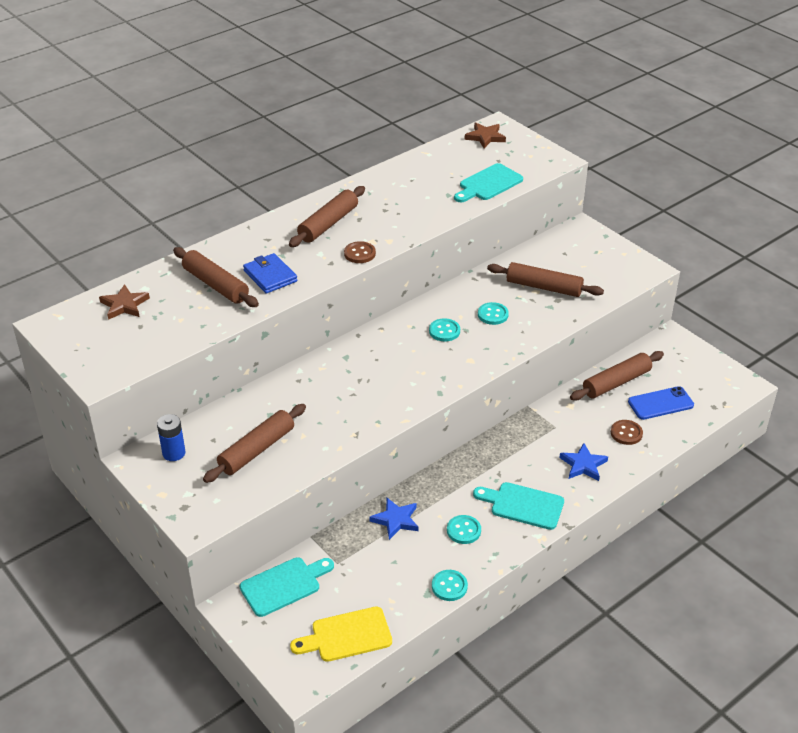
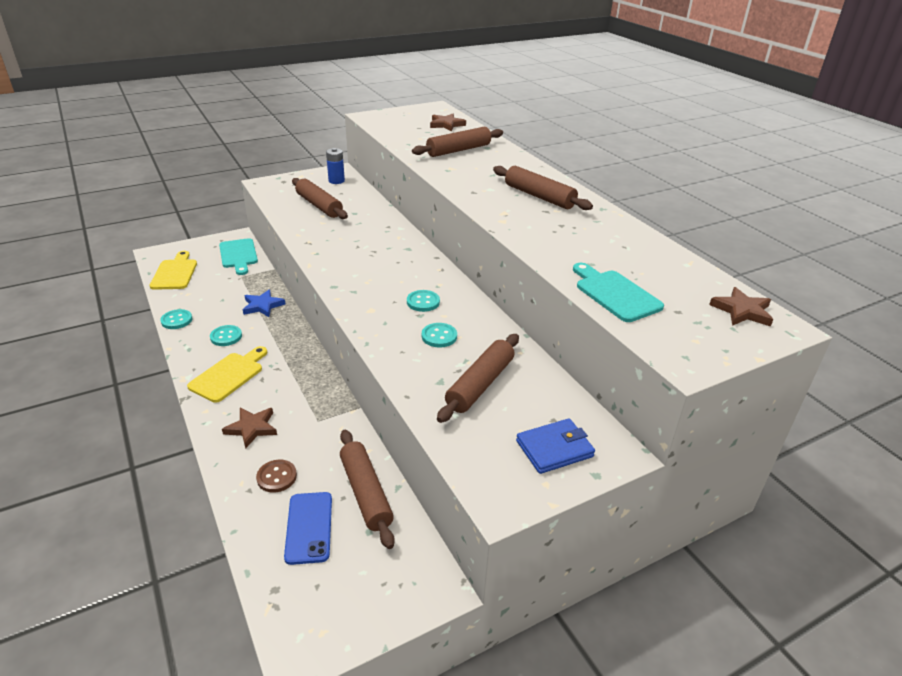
camera: 100 degrees right, 5 degrees down
blue wallet [243,253,297,294] -> blue wallet moved to [516,418,595,474]
brown button [344,241,376,263] -> none
turquoise cutting board [473,482,564,530] -> yellow cutting board [187,346,267,403]
blue star [559,443,608,481] -> brown star [222,408,277,448]

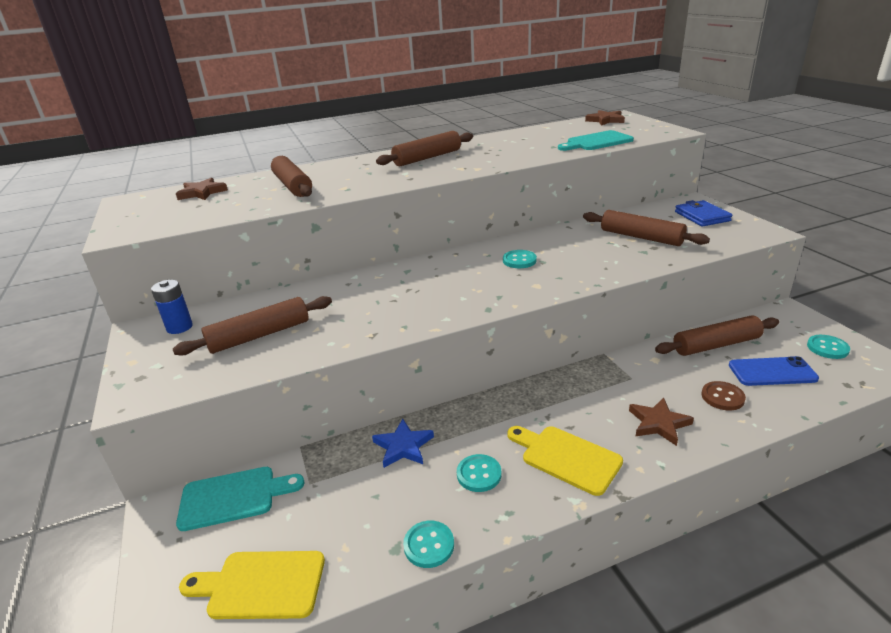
camera: 80 degrees left, 5 degrees down
turquoise button [422,323,457,348] -> turquoise button moved to [807,335,850,359]

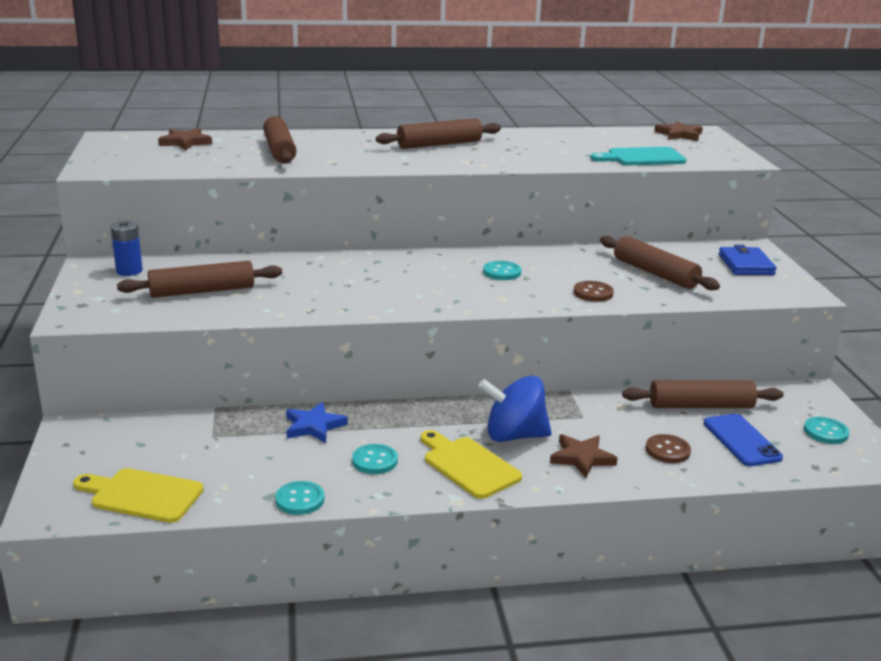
camera: 10 degrees right, 5 degrees down
turquoise cutting board [176,467,304,531] -> none
blue phone [729,356,819,386] -> blue phone turned 60 degrees clockwise [704,414,783,466]
none -> blue spinning top [479,375,552,442]
none -> brown button [573,281,614,302]

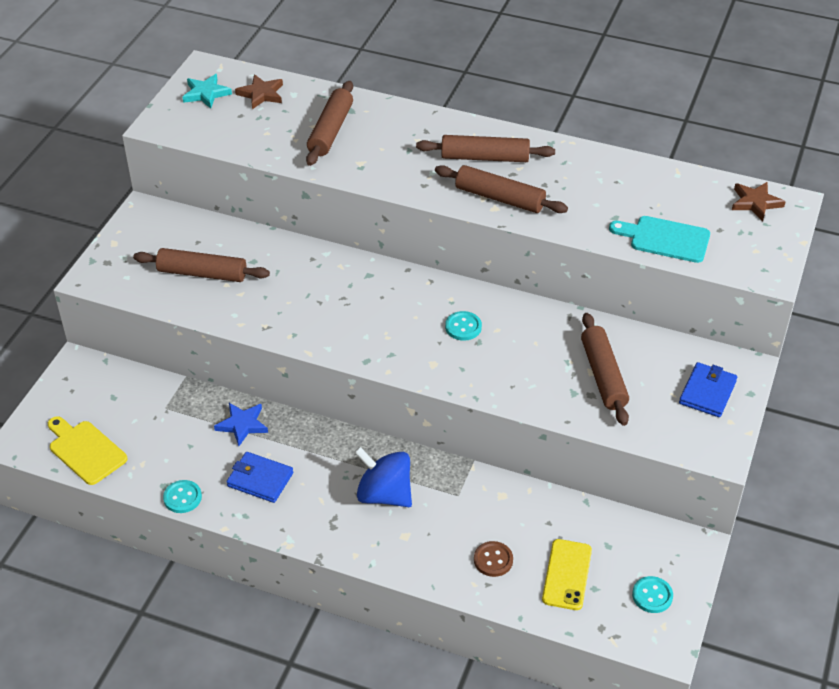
camera: 30 degrees right, 20 degrees up
blue battery [111,220,143,276] -> none
turquoise button [352,444,398,474] -> blue wallet [226,452,293,503]
yellow cutting board [421,430,522,499] -> none
brown star [550,434,618,478] -> none
brown button [573,281,614,302] -> none
brown rolling pin [622,380,784,408] -> brown rolling pin moved to [435,165,568,213]
blue phone [704,414,783,466] -> yellow phone [542,539,592,610]
none -> turquoise star [183,74,232,109]

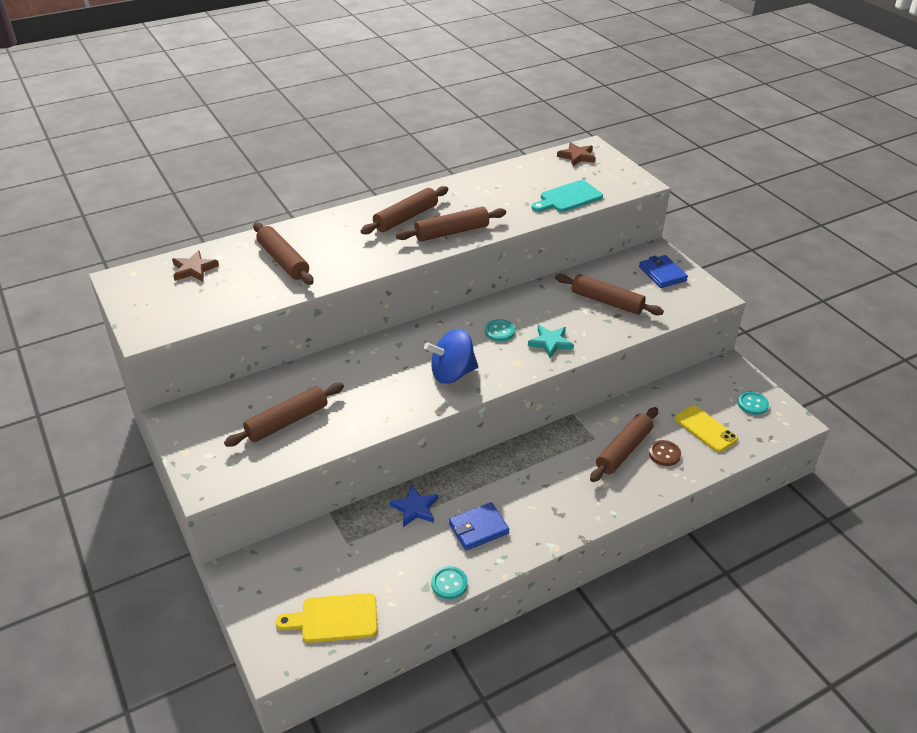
camera: 50 degrees left, 5 degrees down
turquoise star [183,74,232,109] -> turquoise star moved to [528,325,574,358]
blue spinning top [354,447,412,507] -> blue spinning top moved to [424,329,478,384]
none -> brown rolling pin [590,407,658,482]

